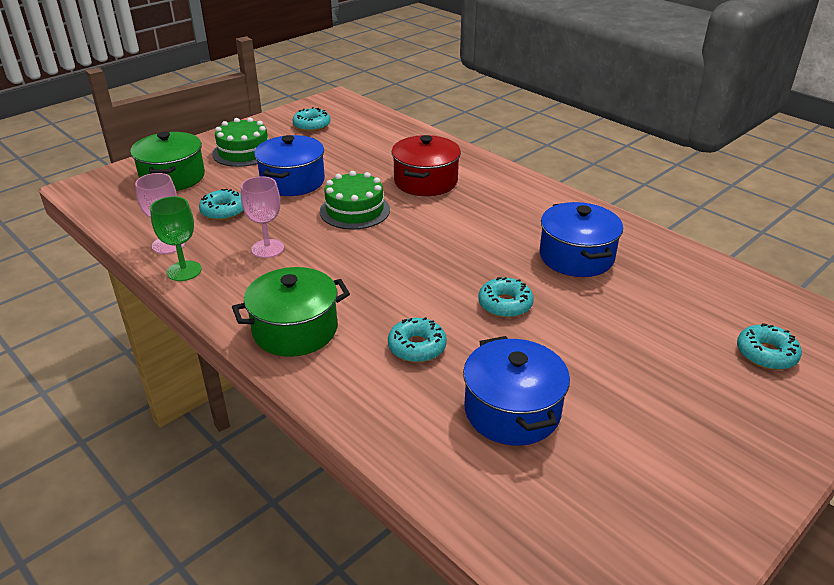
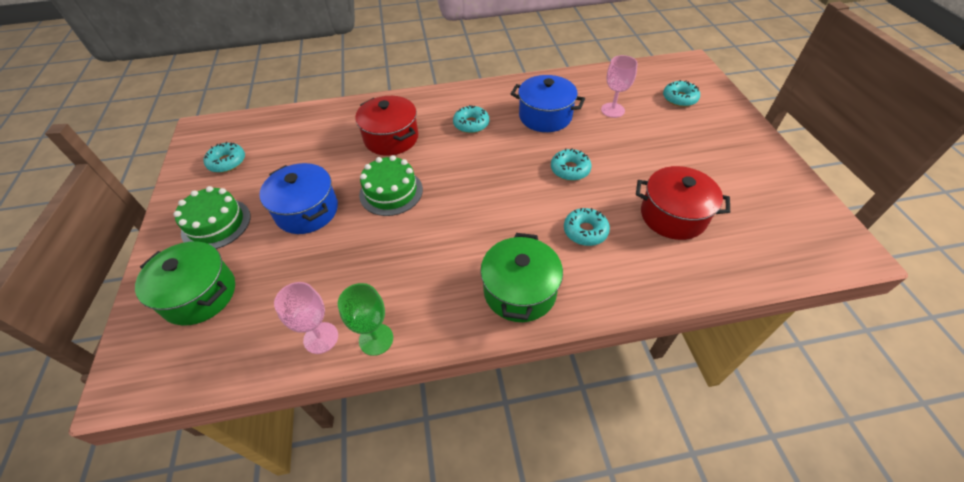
camera: 55 degrees left, 15 degrees up
turquoise donut [199,189,244,221] -> turquoise donut moved to [453,105,489,133]
pink goblet [241,176,284,258] -> pink goblet moved to [601,55,638,118]
blue pot [463,336,570,446] -> red pot [636,166,730,240]

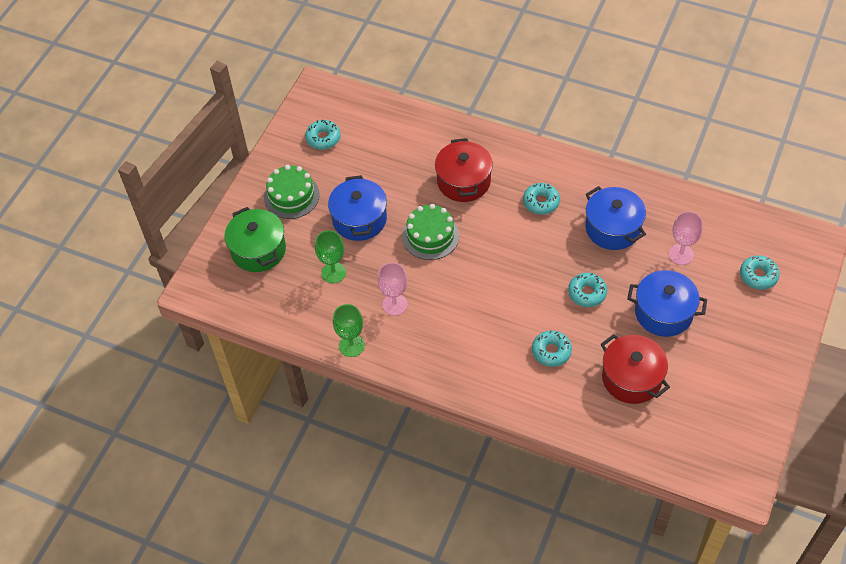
camera: 35 degrees right, 5 degrees up
pink goblet [274,282,338,354] -> pink goblet moved to [378,263,408,316]
green pot [480,233,563,322] -> none
none -> green goblet [315,230,346,283]
none -> blue pot [627,270,707,337]

